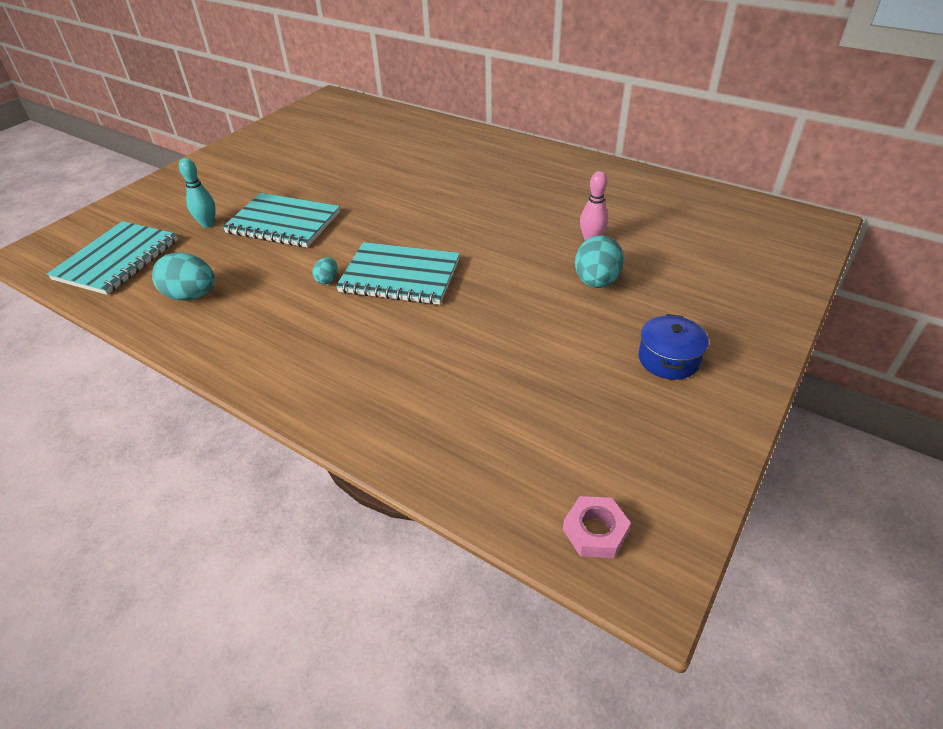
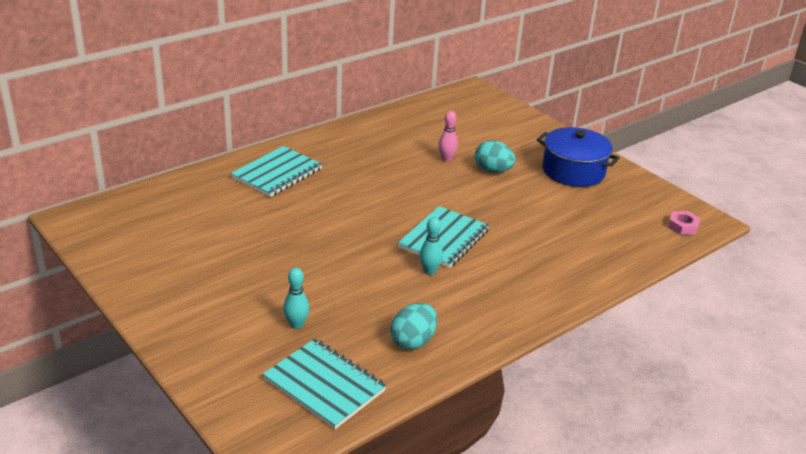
camera: 75 degrees left, 10 degrees down
turquoise notebook [223,193,340,248] -> turquoise notebook moved to [231,146,322,197]
turquoise egg [312,257,338,284] -> turquoise bowling pin [420,217,443,275]
blue pot [638,314,709,380] -> blue pot [537,127,620,187], size x1.79

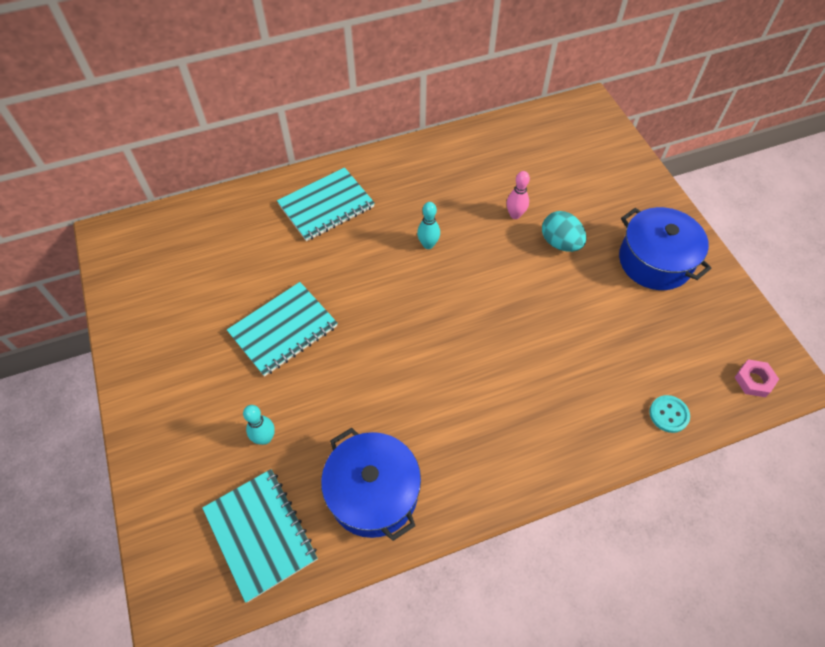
camera: 20 degrees right, 25 degrees up
turquoise egg [390,303,437,350] -> blue pot [321,428,421,541]
turquoise notebook [398,206,489,268] -> turquoise notebook moved to [227,282,338,377]
turquoise bowling pin [420,217,443,275] -> turquoise bowling pin moved to [417,202,440,249]
none -> turquoise button [649,395,690,433]

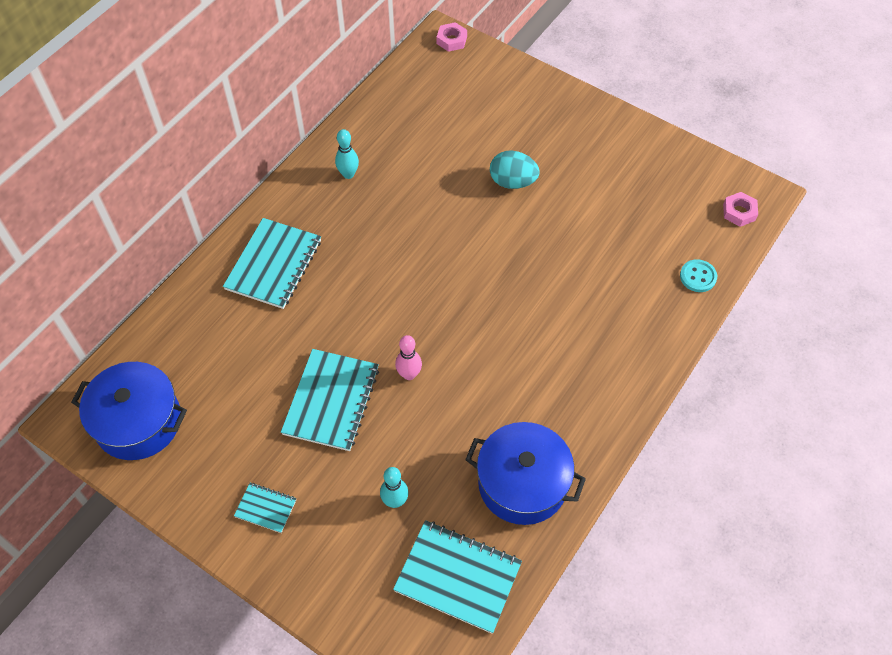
camera: 35 degrees left, 0 degrees up
turquoise bowling pin [417,202,440,249] -> turquoise bowling pin moved to [335,129,359,179]
pink bowling pin [507,171,530,219] -> pink bowling pin moved to [395,335,422,380]
blue pot [619,207,712,290] -> blue pot moved to [71,362,187,460]
none -> turquoise notebook [234,483,296,533]
none -> pink nut [437,22,467,52]

